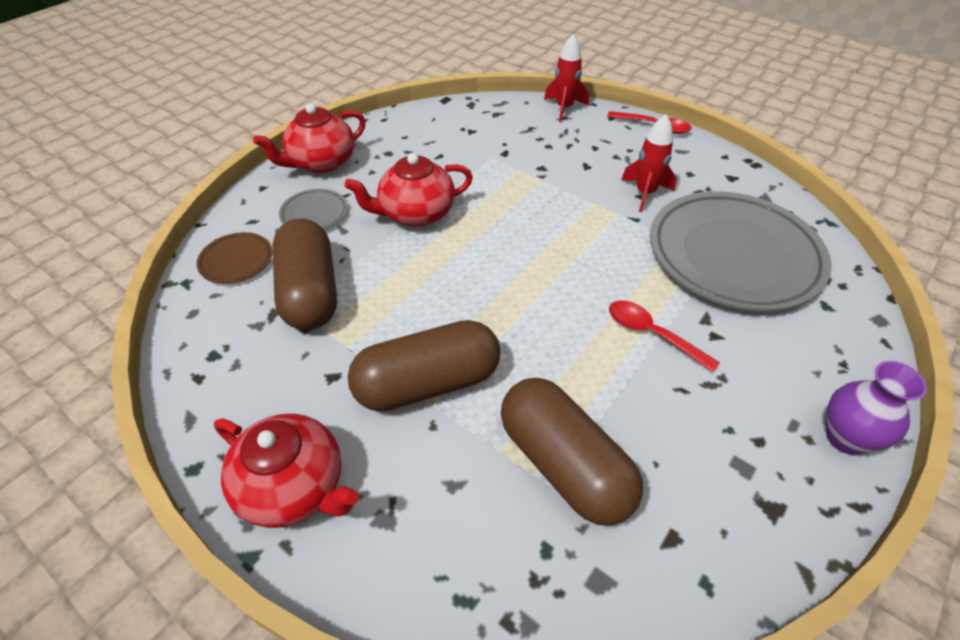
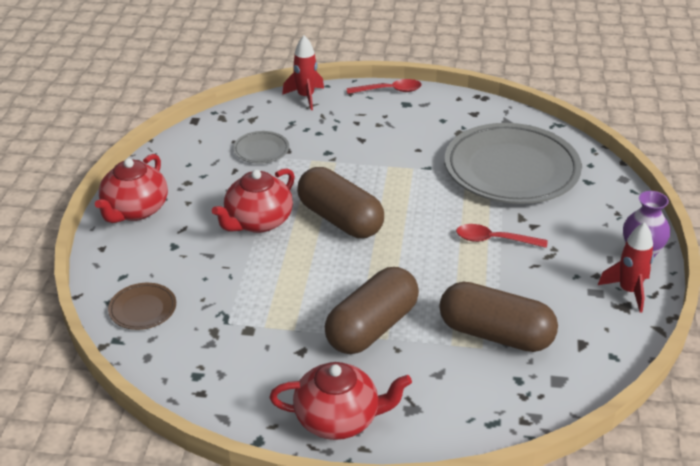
camera: 30 degrees left, 10 degrees down
brown capsule [273,218,337,330] -> brown capsule moved to [297,167,384,238]
grey plate [279,189,348,230] -> grey plate moved to [233,131,289,163]
red rocket [621,114,677,212] -> red rocket moved to [598,222,654,313]

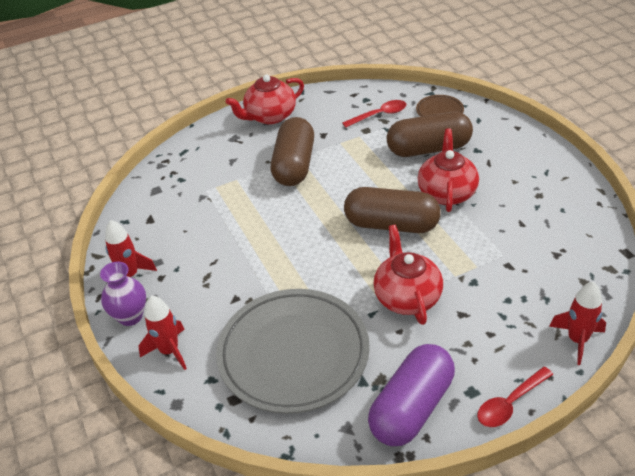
camera: 150 degrees right, 5 degrees up
red teapot [95,154,168,223] -> red teapot moved to [373,225,443,325]
grey plate [233,131,289,163] -> none
brown capsule [439,282,558,352] -> brown capsule moved to [387,112,473,157]
red spoon [456,224,547,248] -> red spoon moved to [342,100,406,128]
none -> red rocket [139,295,187,370]
none -> purple capsule [368,344,455,446]

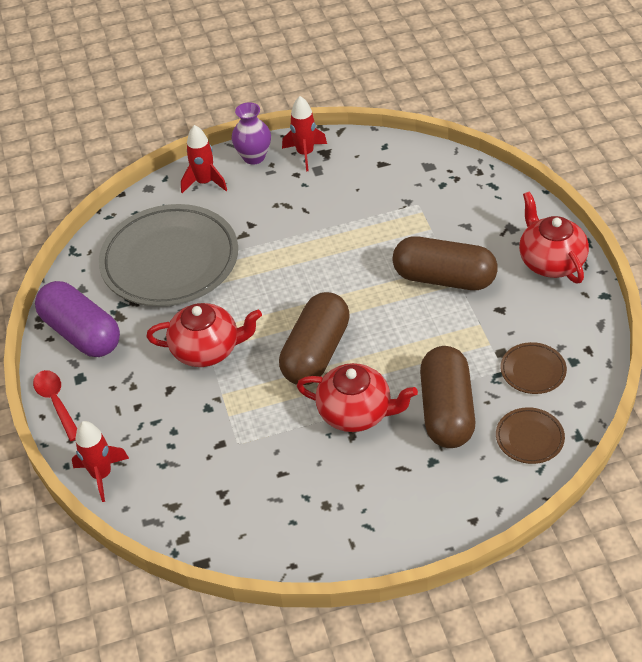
camera: 100 degrees right, 5 degrees up
red spoon [342,100,406,128] -> brown plate [501,342,567,394]

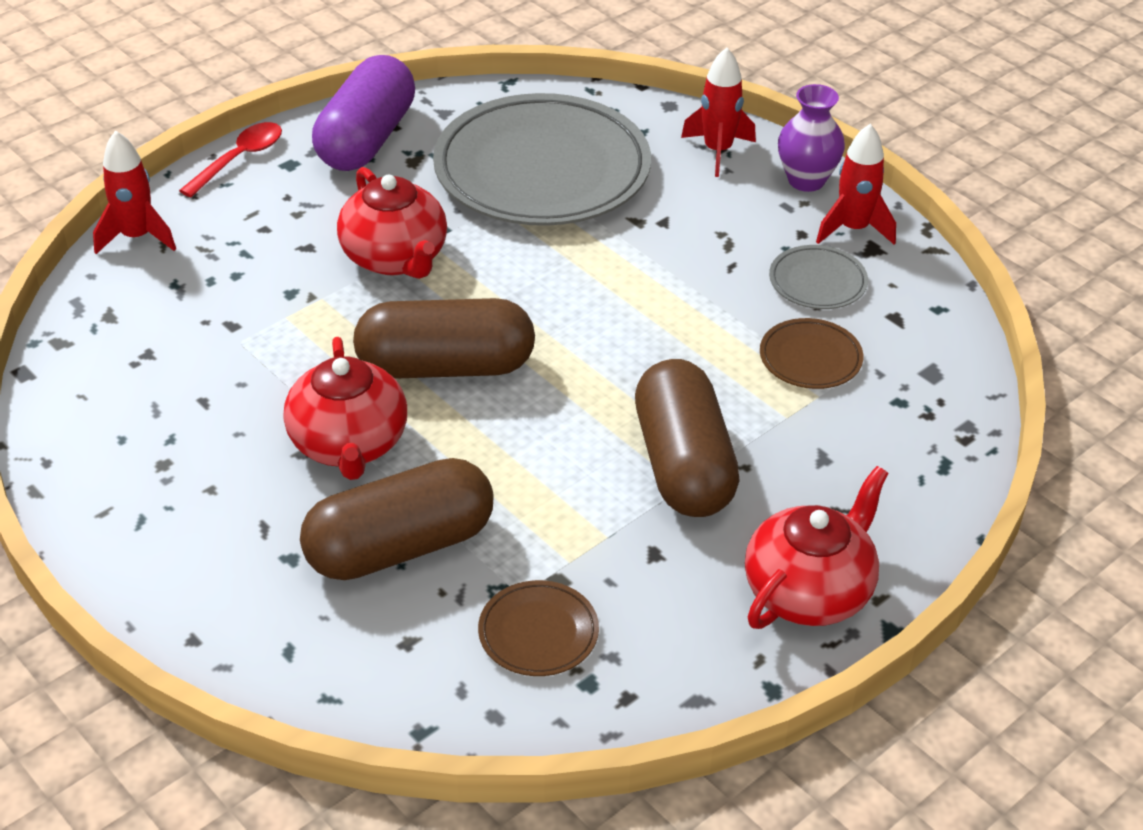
camera: 60 degrees right, 5 degrees down
brown plate [496,407,565,464] -> brown plate moved to [760,318,863,389]
none -> grey plate [769,245,868,309]

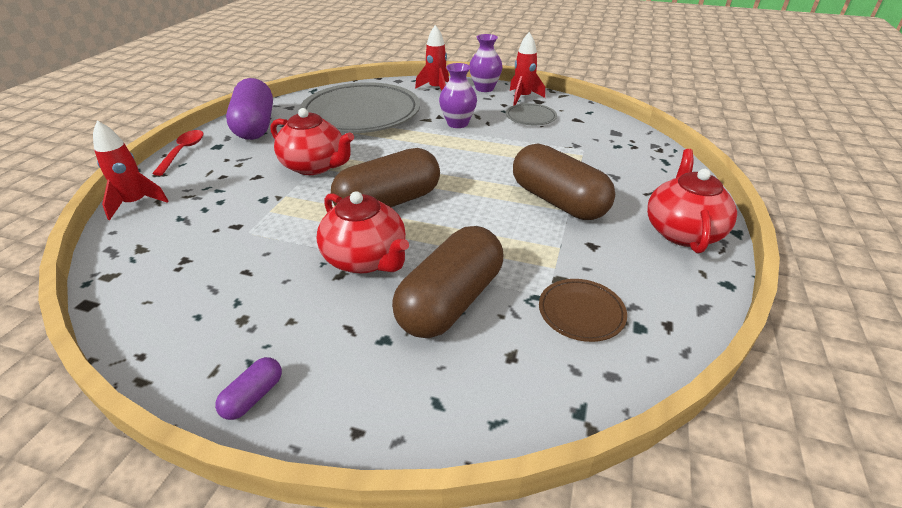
camera: 30 degrees left, 5 degrees down
brown plate [760,318,863,389] -> none
none -> purple capsule [215,357,282,420]
none -> purple vase [439,63,477,128]

